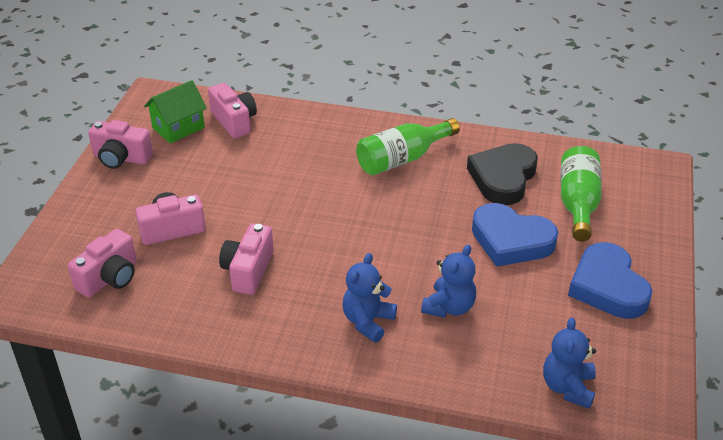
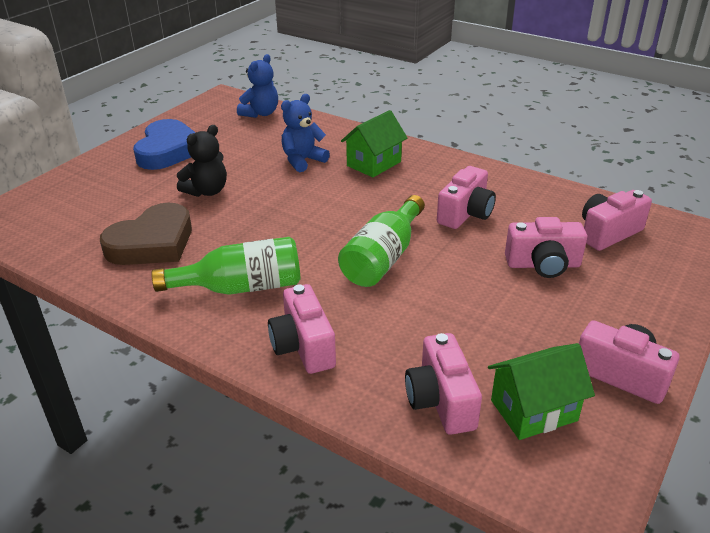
camera: 160 degrees left, 5 degrees down
blue teddy bear [342,253,397,343] -> green house [341,110,407,177]
black heart [467,143,538,205] -> brown heart [100,203,192,265]
blue heart [472,203,558,267] -> black teddy bear [177,125,227,197]
green bottle [561,146,602,242] -> green bottle moved to [338,195,425,287]
none -> pink camera [268,284,336,374]

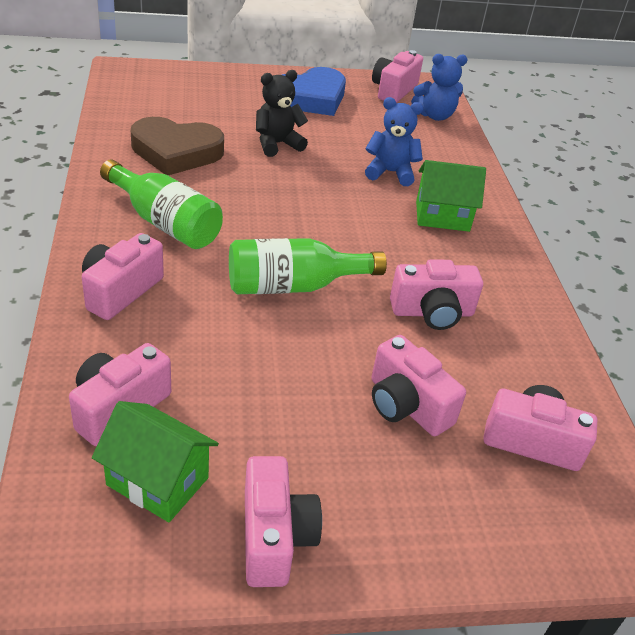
camera: 45 degrees right, 5 degrees up
black teddy bear [177,125,227,197] -> black teddy bear turned 150 degrees clockwise [256,70,308,157]
none -> pink camera [372,50,423,103]

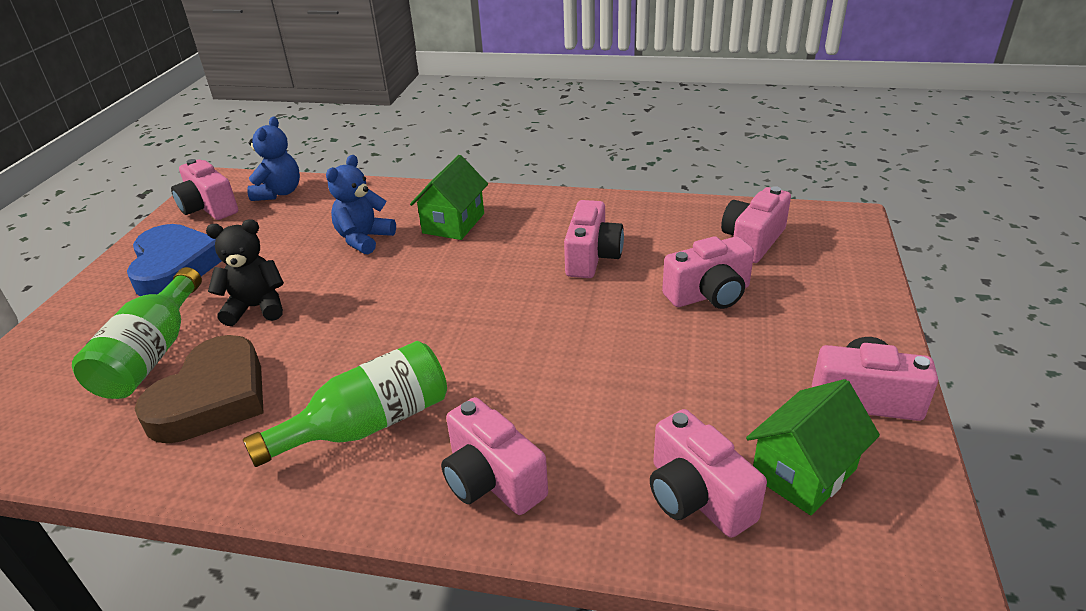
camera: 65 degrees left, 5 degrees down
green bottle [229,238,387,294] -> green bottle moved to [72,267,202,399]
black teddy bear [256,70,308,157] -> black teddy bear turned 90 degrees clockwise [206,219,284,326]

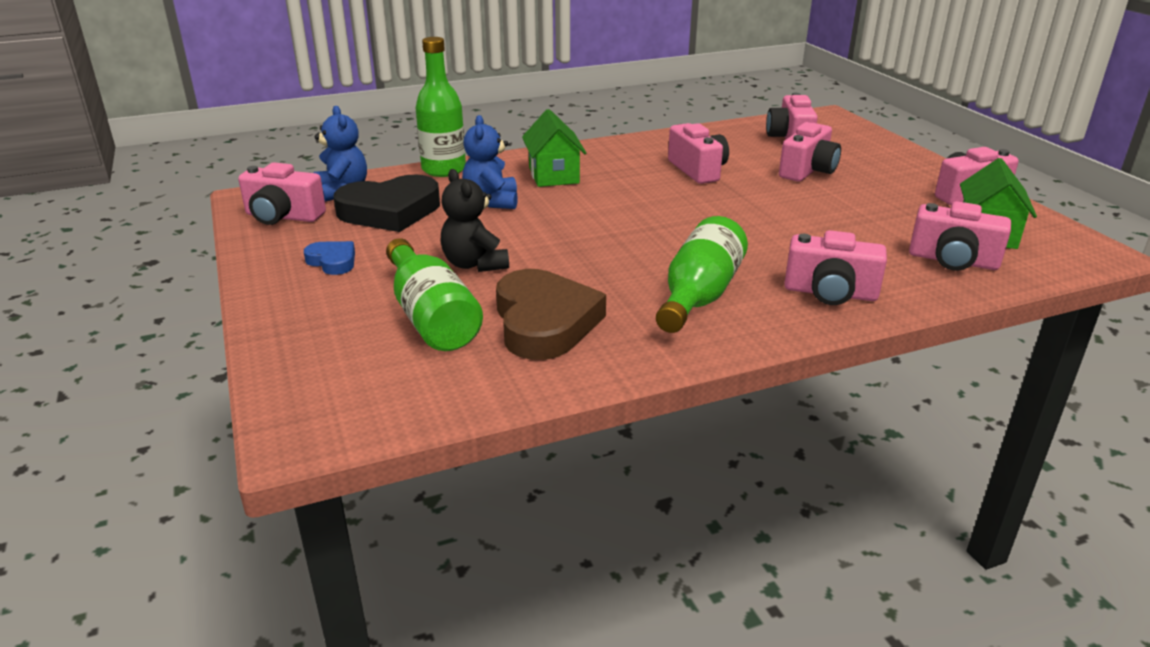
camera: 35 degrees left, 5 degrees down
blue heart [127,224,221,296] -> blue heart [304,241,355,275], size x0.50
black teddy bear [206,219,284,326] -> black teddy bear turned 75 degrees counterclockwise [440,169,509,272]
none -> black heart [333,175,440,232]
none -> green bottle [416,37,466,177]

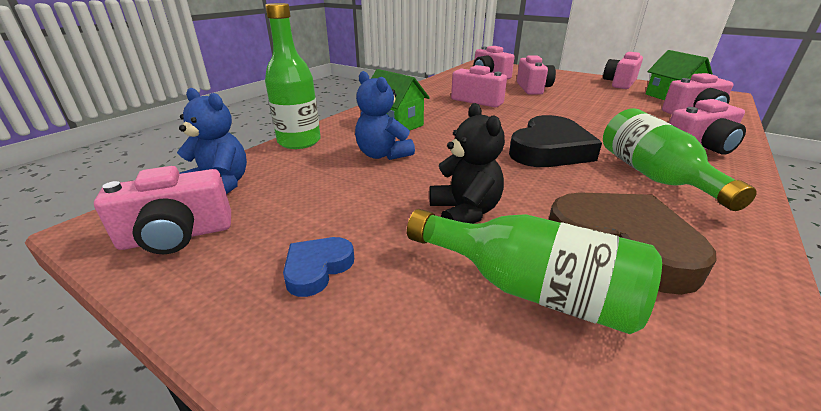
camera: 35 degrees left, 0 degrees up
blue heart [304,241,355,275] -> blue heart turned 60 degrees counterclockwise [283,237,354,297]
black heart [333,175,440,232] -> black heart moved to [509,115,602,167]
black teddy bear [440,169,509,272] -> black teddy bear turned 135 degrees counterclockwise [429,103,505,224]

